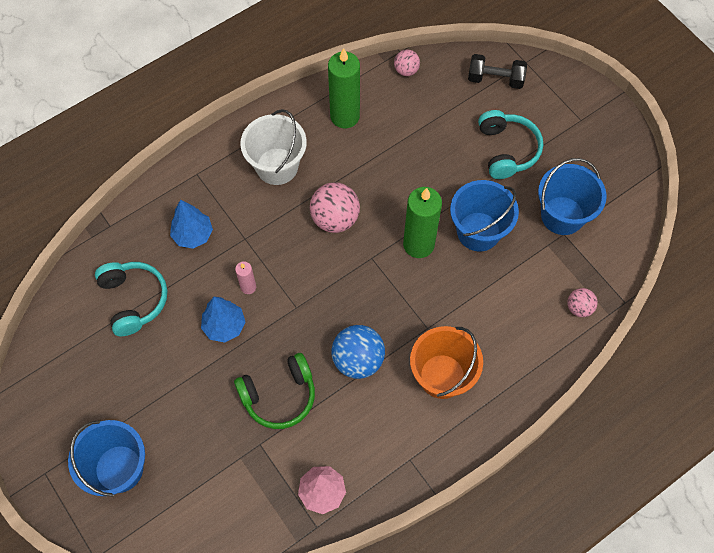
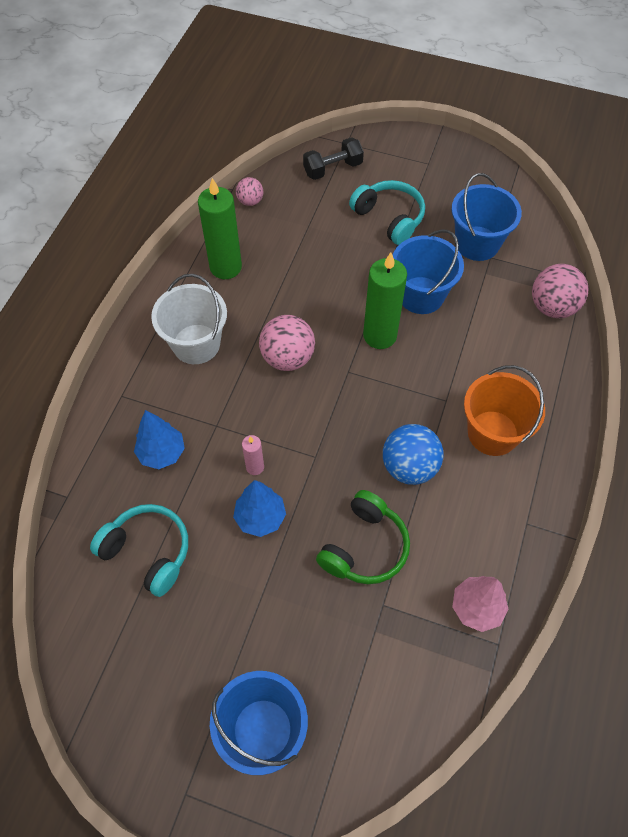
camera: 35 degrees left, 5 degrees down
pink ball [567,288,598,317] -> pink ball [532,264,588,318], size x1.77

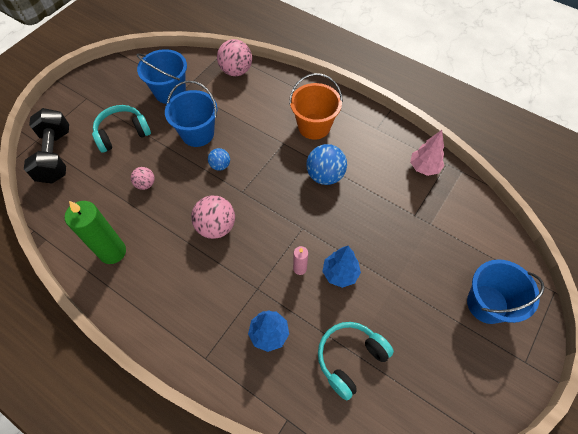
camera: 75 degrees left, 0 degrees up
white bucket [151,274,227,364] -> none
pink ball [236,177,263,206] -> pink ball moved to [131,167,155,190]
black dumbbell [303,137,364,180] -> black dumbbell [24,108,69,184], size x1.53
green headphones [316,490,410,584] -> none
green candle [363,252,407,349] -> blue ball [208,148,230,171]

